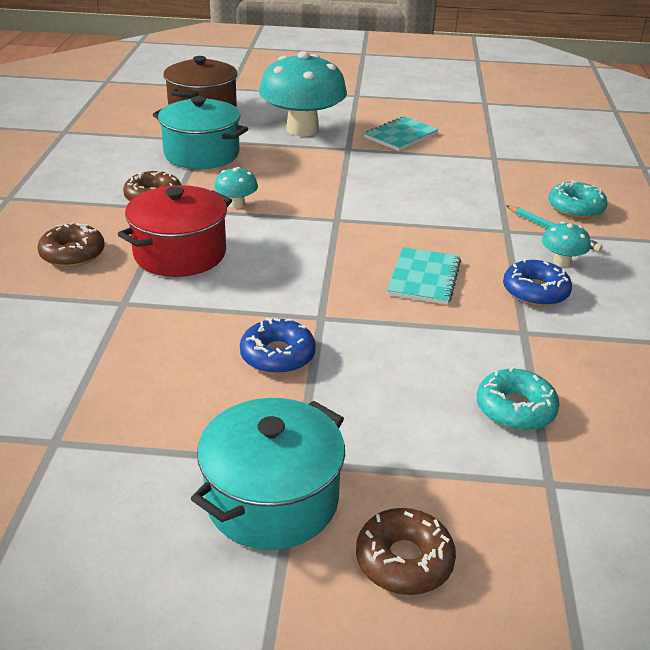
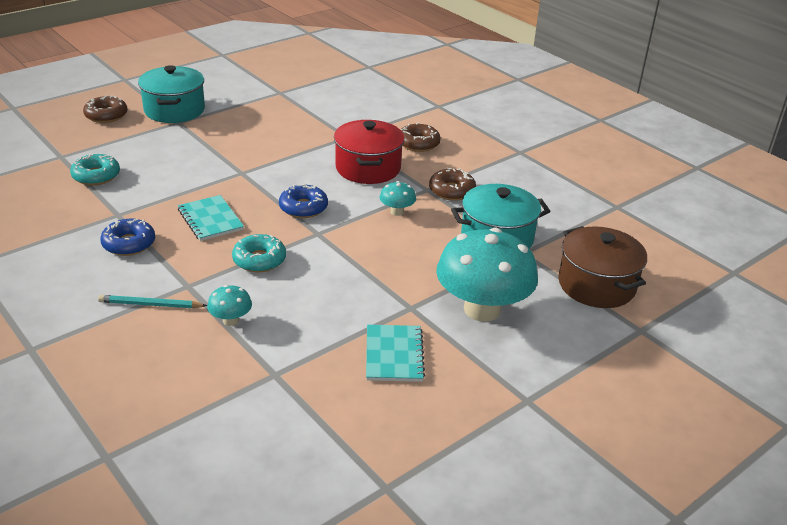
camera: 135 degrees right, 0 degrees up
blue donut [240,318,316,374] -> blue donut moved to [279,184,328,218]
turquoise mushroom [542,222,591,267] -> turquoise mushroom moved to [207,285,252,326]
turquoise donut [548,180,608,219] -> turquoise donut moved to [232,234,286,272]

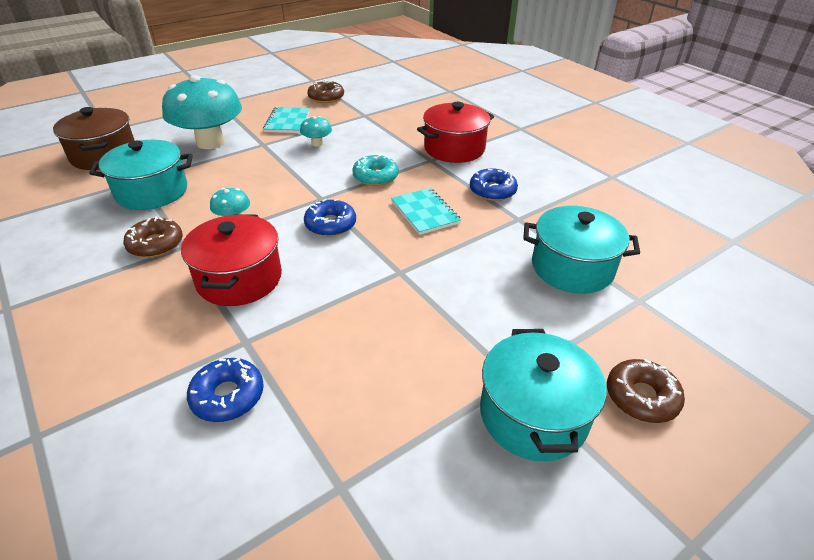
camera: 175 degrees left, 5 degrees up
turquoise donut [70,153,120,185] -> turquoise pot [523,206,640,294]
turquoise pencil [98,295,207,308] -> red pot [417,102,494,163]
turquoise mushroom [207,285,252,326] -> turquoise mushroom moved to [300,116,332,147]
brown donut [400,122,441,152] -> brown donut moved to [307,80,344,103]
none -> blue donut [187,358,264,422]

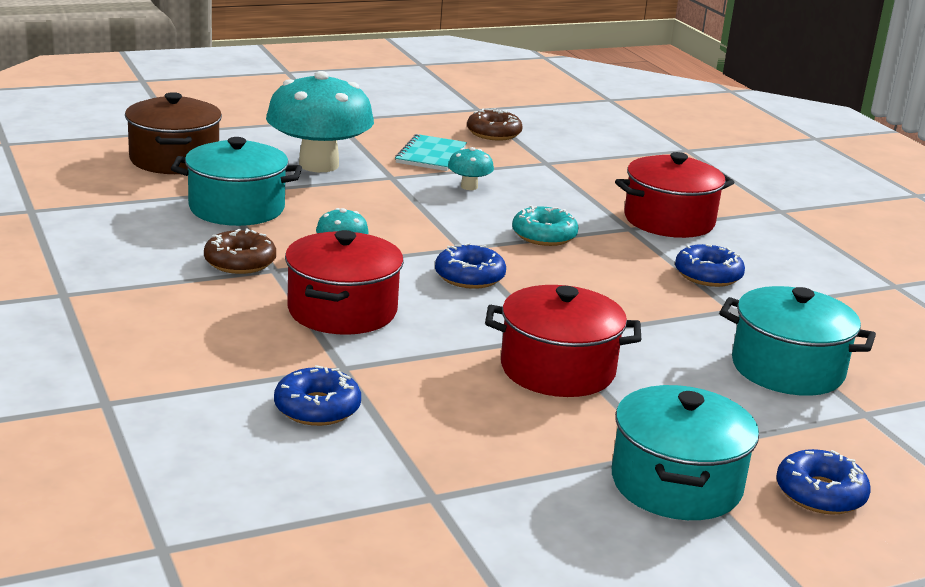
camera: 10 degrees right, 15 degrees down
turquoise notebook [391,188,461,235] -> none
brown donut [607,359,685,423] -> blue donut [776,449,871,515]
none -> red pot [485,285,641,397]

